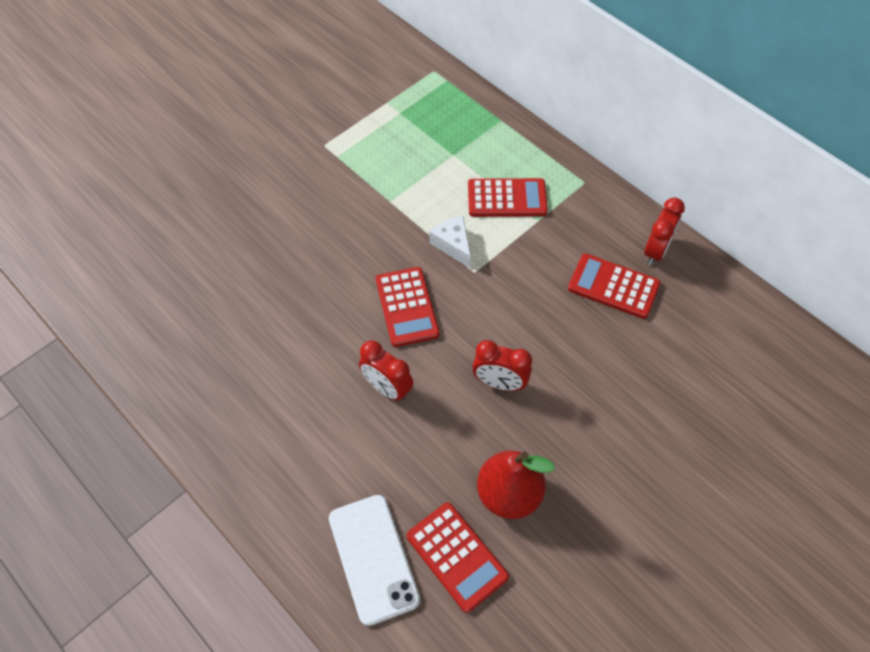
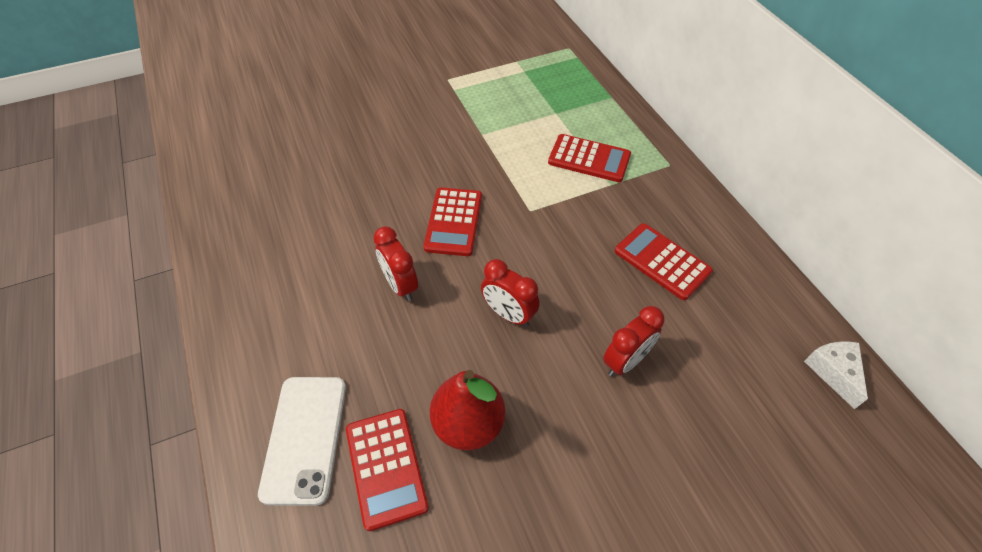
camera: 20 degrees right, 5 degrees down
white cheese [430,216,471,268] -> white cheese moved to [804,342,868,409]
red clock [644,198,685,265] -> red clock moved to [603,306,665,376]

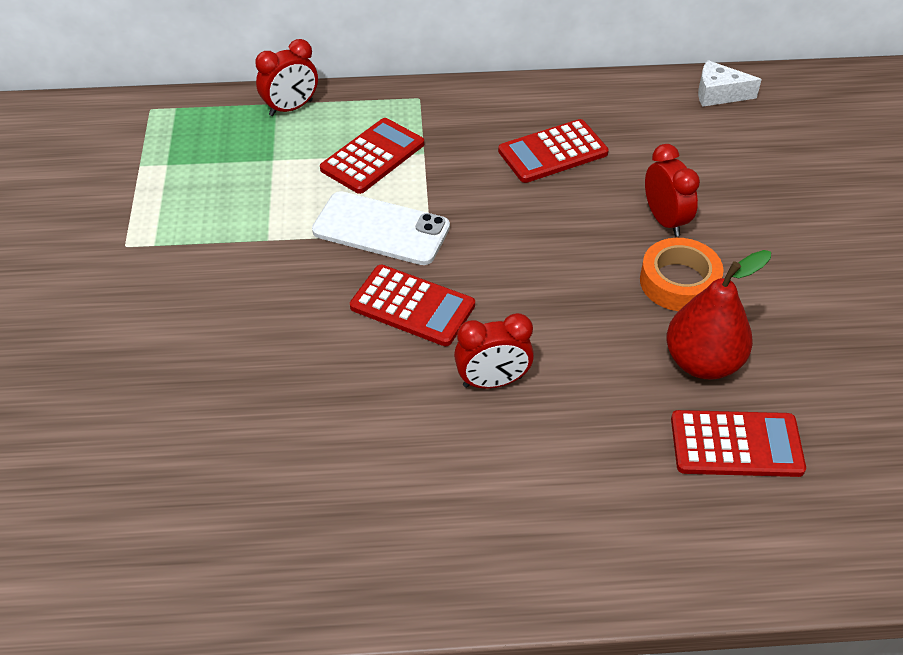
camera: 70 degrees left, 5 degrees down
white phone [258,377,346,506] -> white phone moved to [312,191,450,265]
red clock [481,259,540,327] -> red clock moved to [256,39,318,116]
none -> orange tape [640,238,723,311]

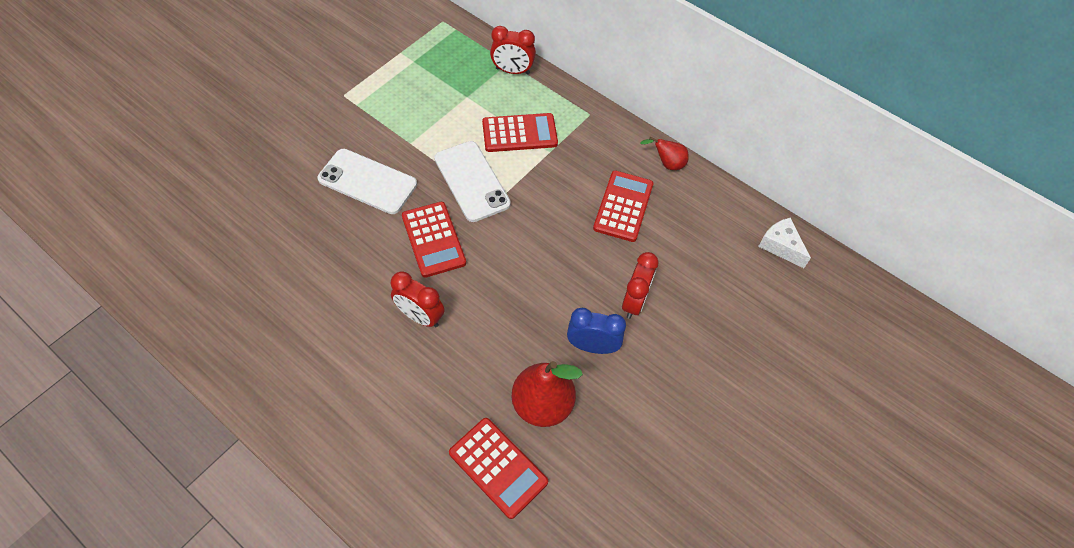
camera: 40 degrees right, 10 degrees up
red calculator [498,119,609,183] -> red calculator turned 90 degrees clockwise [593,171,653,242]
orange tape [640,238,723,311] -> blue clock [567,308,626,354]
none -> white phone [318,149,417,214]
none -> red pear [640,136,689,170]

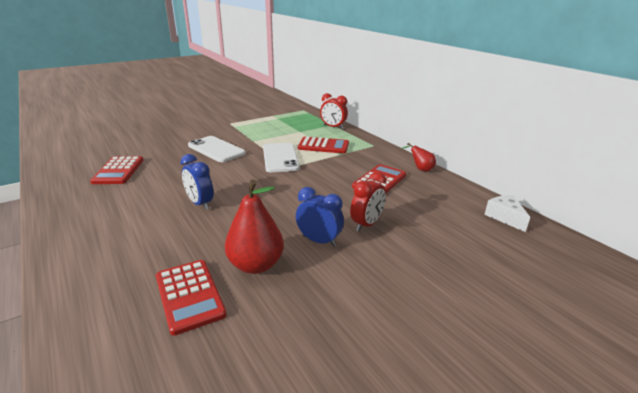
camera: 20 degrees right, 30 degrees down
red clock [391,271,444,327] -> blue clock [180,154,214,210]
red calculator [402,202,466,278] -> red calculator moved to [90,156,143,184]

